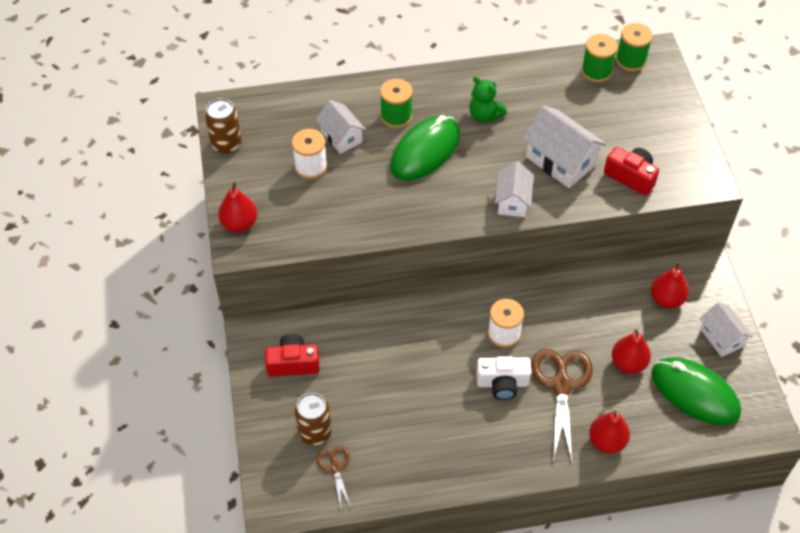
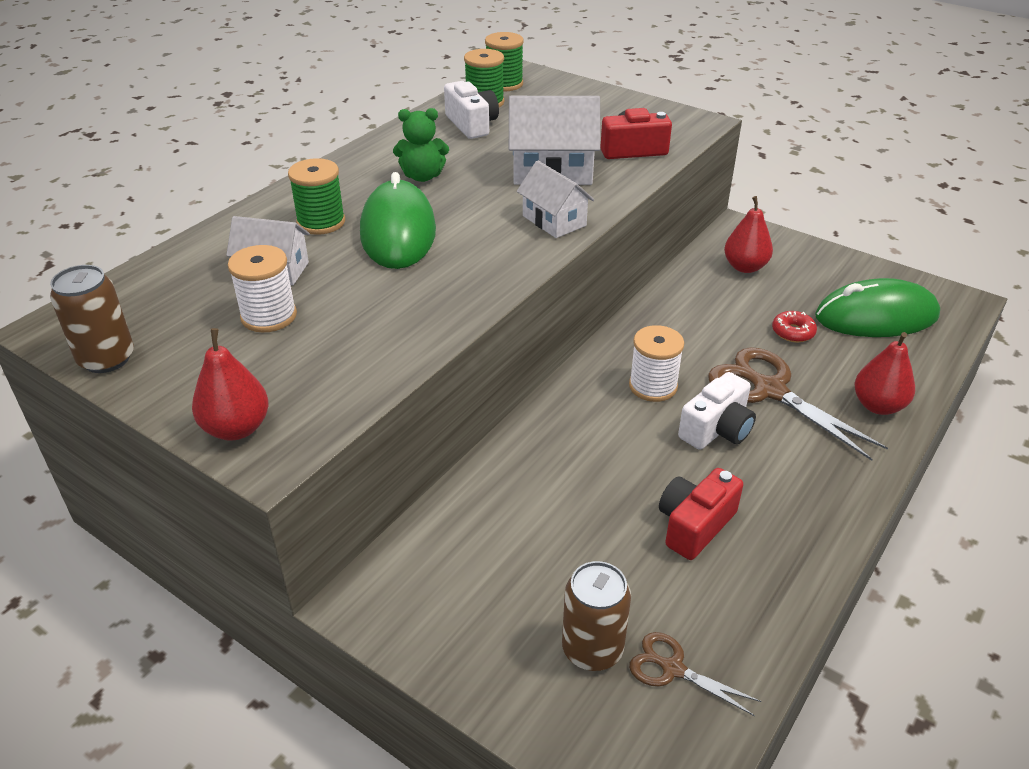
camera: 45 degrees left, 15 degrees down
red camera [265,334,320,377] -> red camera moved to [659,468,744,560]
red pear [612,329,651,373] -> red donut [772,311,817,342]
white house [700,302,753,357] -> none
none -> white camera [444,81,499,139]

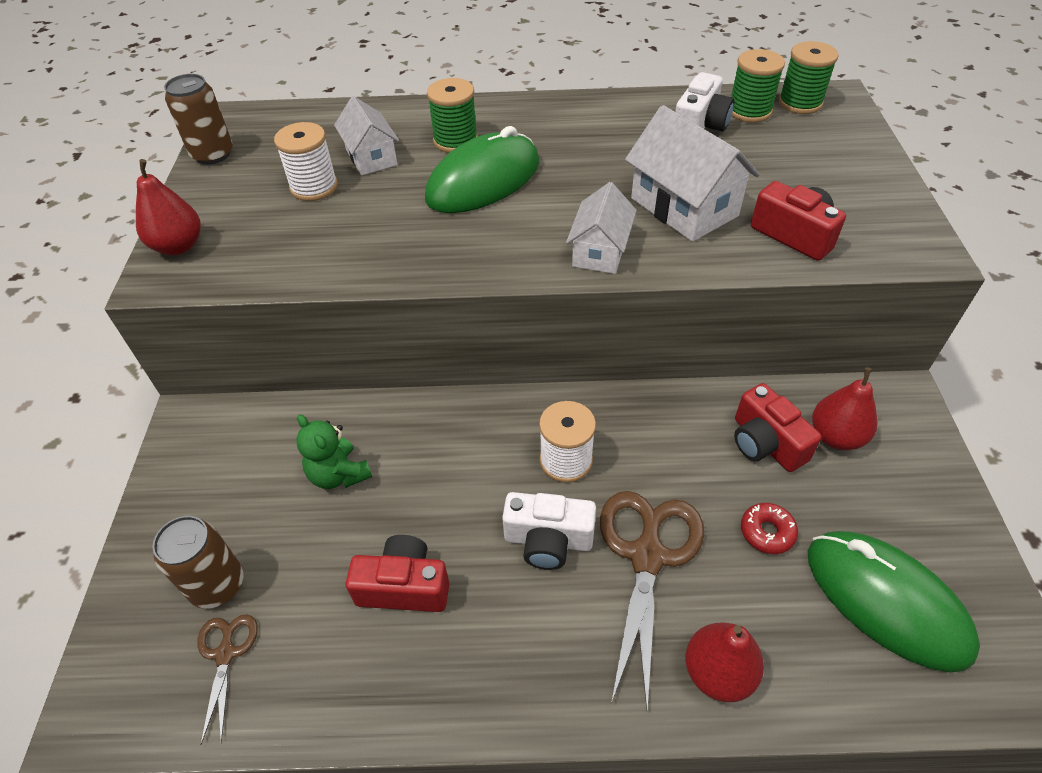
camera: 55 degrees right, 10 degrees up
green teddy bear [393,108,449,182] -> green teddy bear moved to [296,414,372,489]
none -> red camera [734,383,822,472]

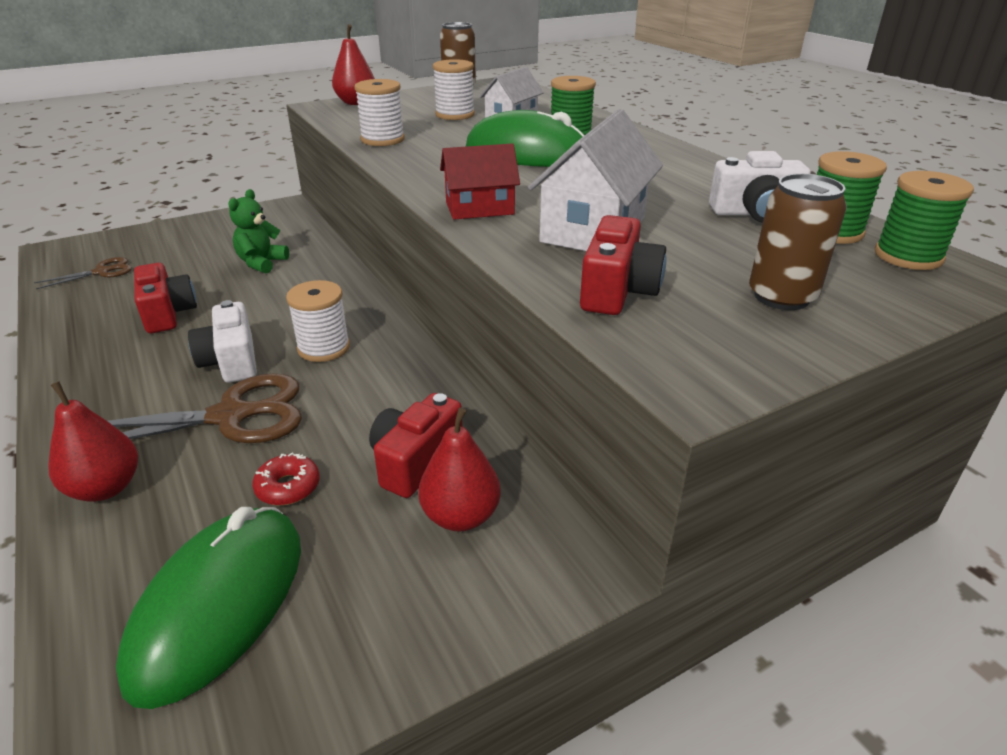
camera: 60 degrees right, 15 degrees down
brown can [152,516,243,609] -> brown can moved to [749,174,847,310]
white house [566,182,637,274] -> red house [440,143,520,220]
none -> white spool [354,79,405,146]

